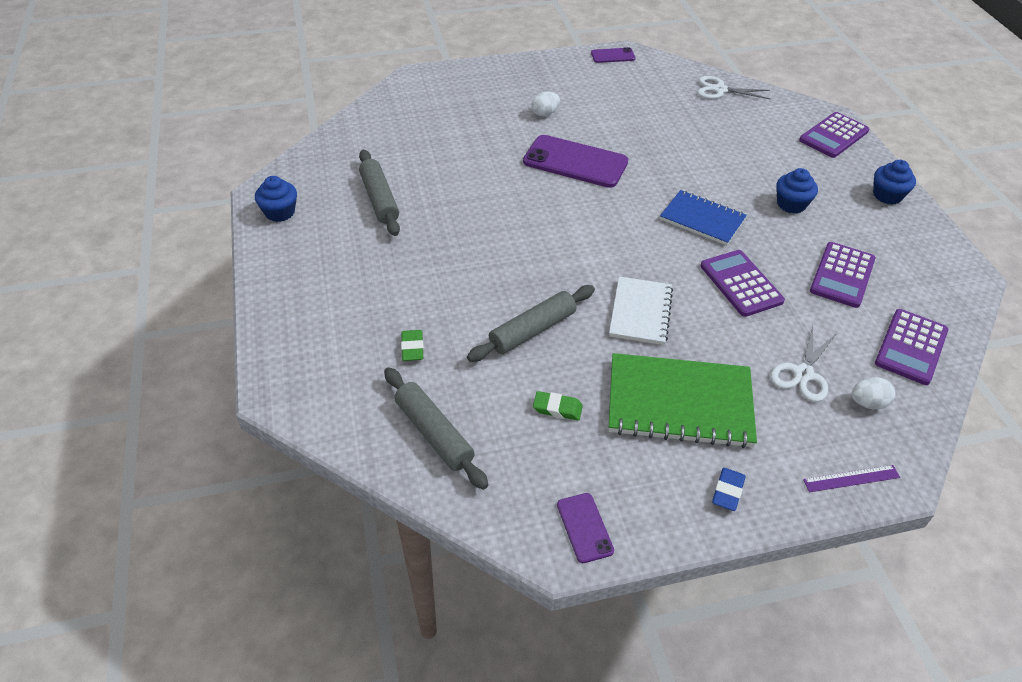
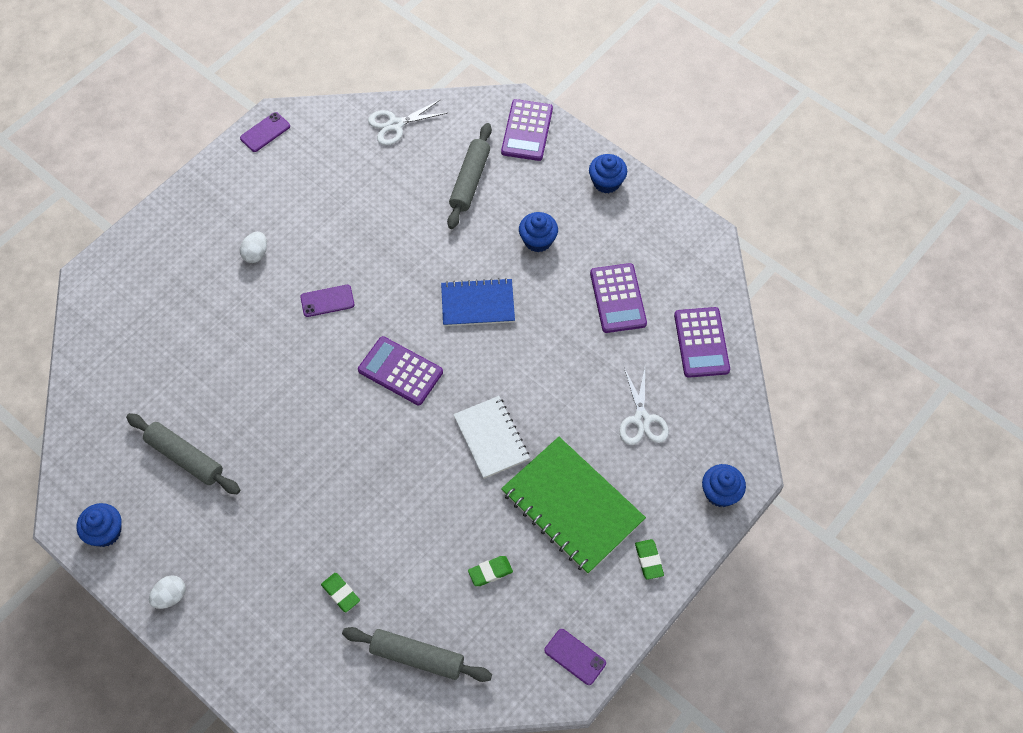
camera: 35 degrees left, 15 degrees up
grey rolling pin [467,285,595,362] -> grey rolling pin moved to [447,123,492,229]
purple phone [523,135,628,188] -> purple phone [301,285,354,317], size x0.50
green notebook [609,353,757,448] -> green notebook turned 75 degrees clockwise [501,437,646,574]
purple calculator [700,250,785,317] -> purple calculator moved to [358,336,443,405]
blue eraser [712,468,746,511] -> green eraser [635,539,664,580]
purple ruler [803,465,900,492] -> blue cupcake [702,464,746,507]
white egg [852,377,895,409] -> white egg moved to [149,575,186,609]

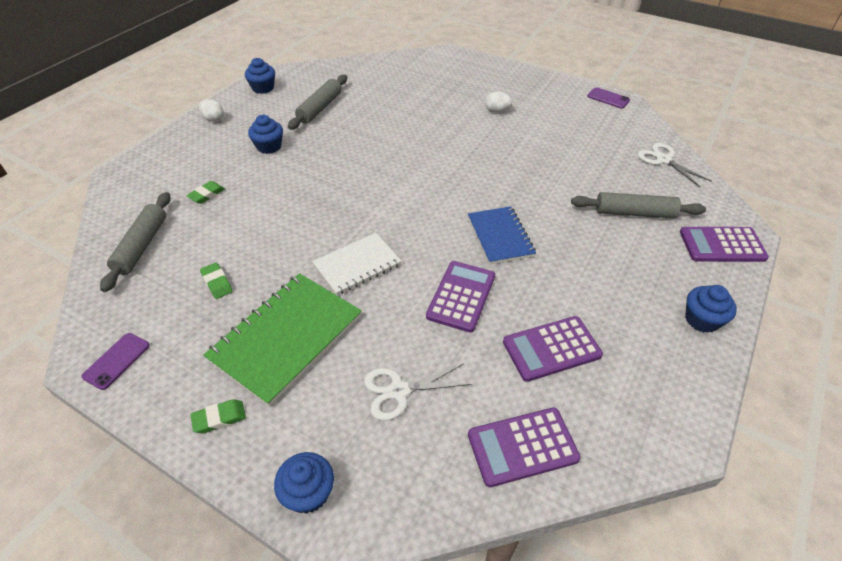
camera: 80 degrees right, 15 degrees down
purple phone [301,285,354,317] -> none
purple calculator [358,336,443,405] -> purple calculator moved to [426,261,495,333]
blue cupcake [519,212,558,252] -> blue cupcake moved to [248,115,283,154]

